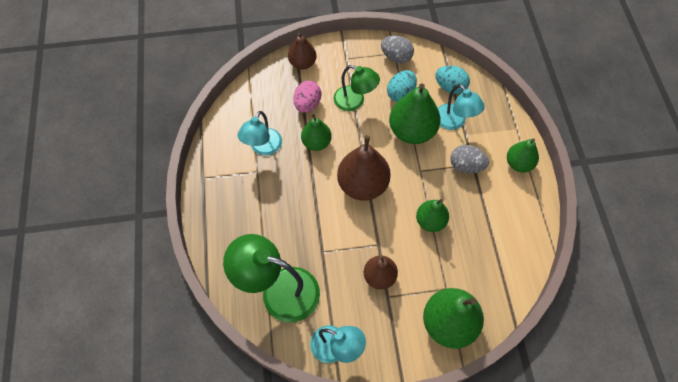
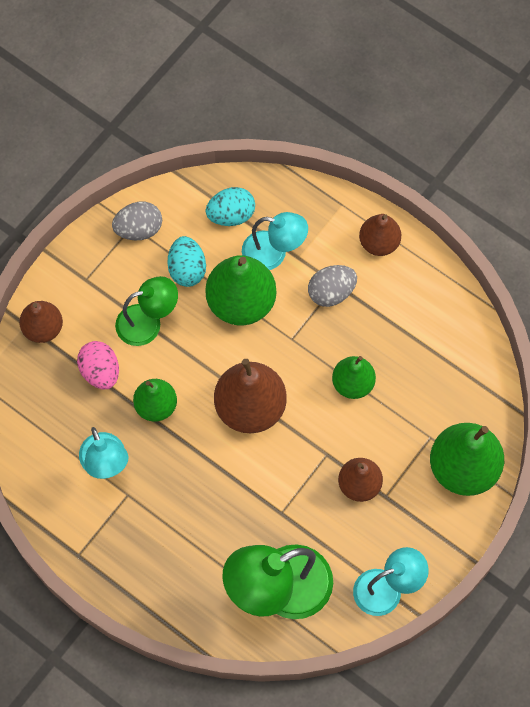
camera: 45 degrees left, 5 degrees up
green pear [507,138,539,173] -> brown pear [359,214,401,256]

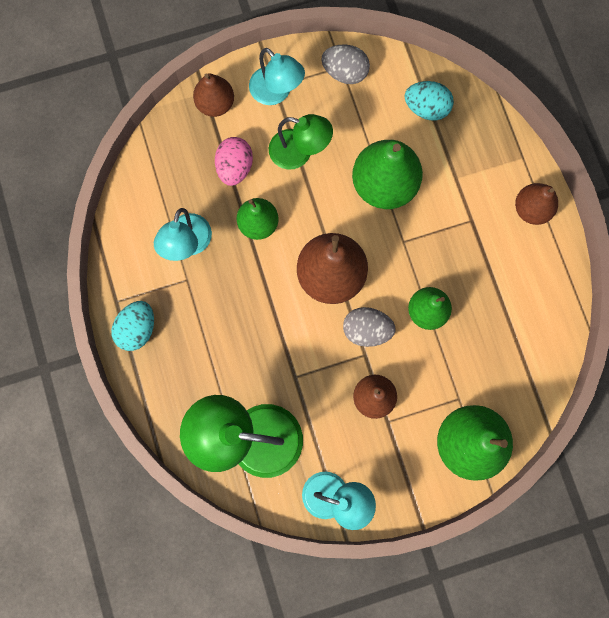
camera: 35 degrees right, 10 degrees up
turquoise egg [167,236,206,287] -> turquoise egg moved to [111,301,154,351]
turquoise lamp [242,212,308,270] -> turquoise lamp moved to [249,48,305,105]
grey egg [308,265,357,307] -> grey egg moved to [343,307,396,347]

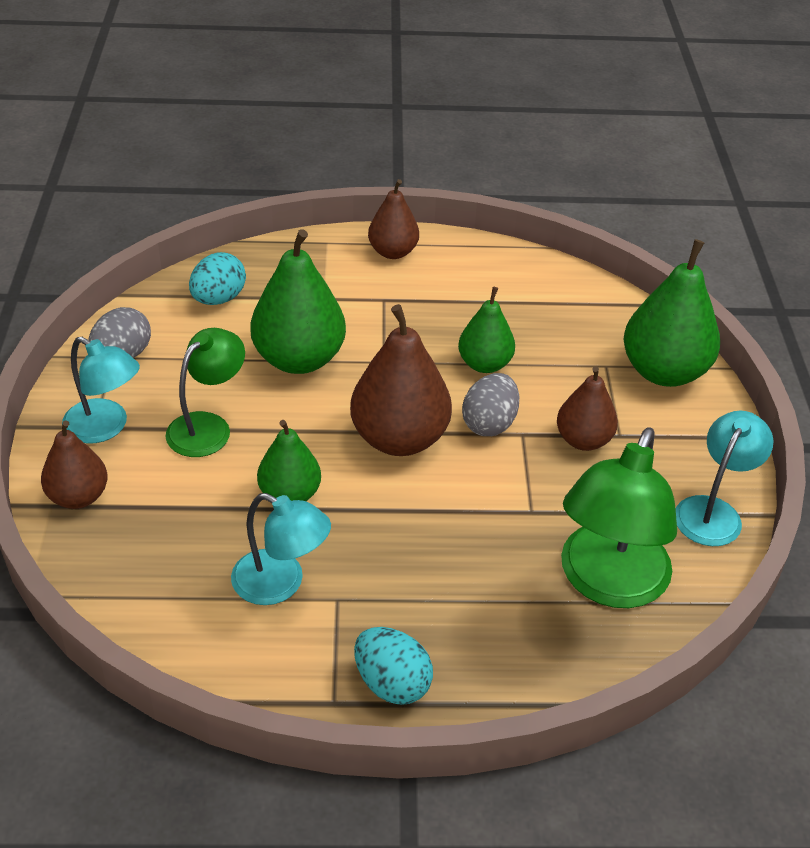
camera: 75 degrees left, 35 degrees down
pink egg [215,137,253,186] -> none
turquoise lamp [249,48,305,105] -> turquoise lamp turned 60 degrees clockwise [62,337,140,444]

